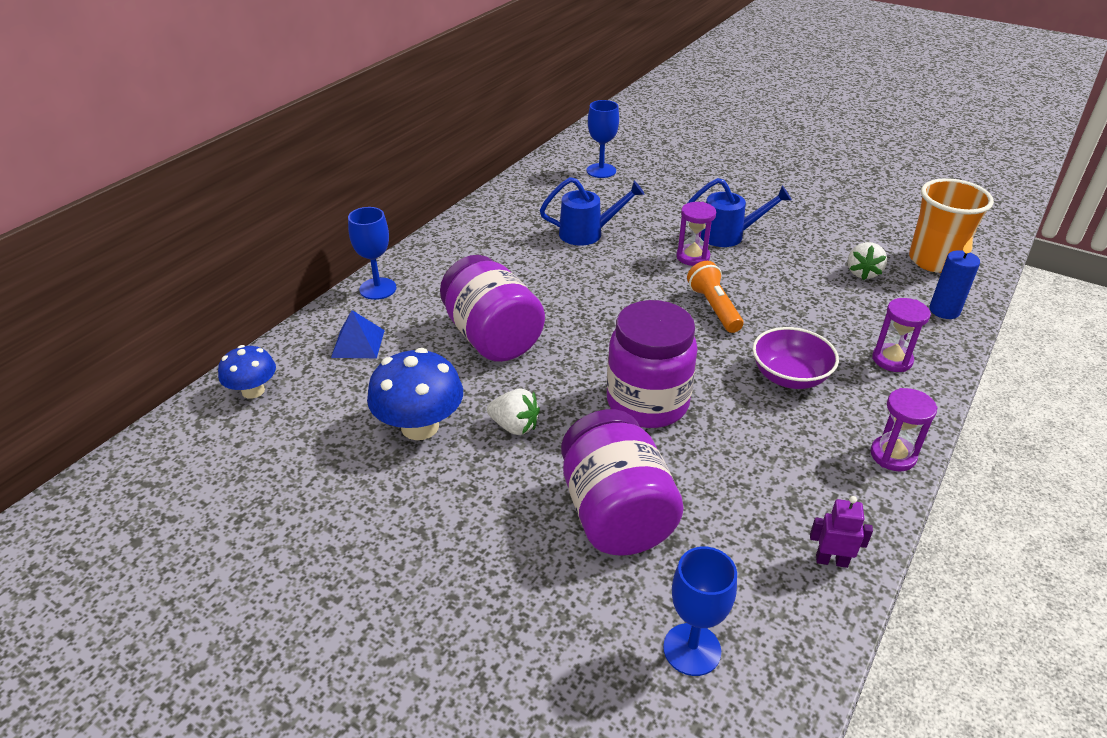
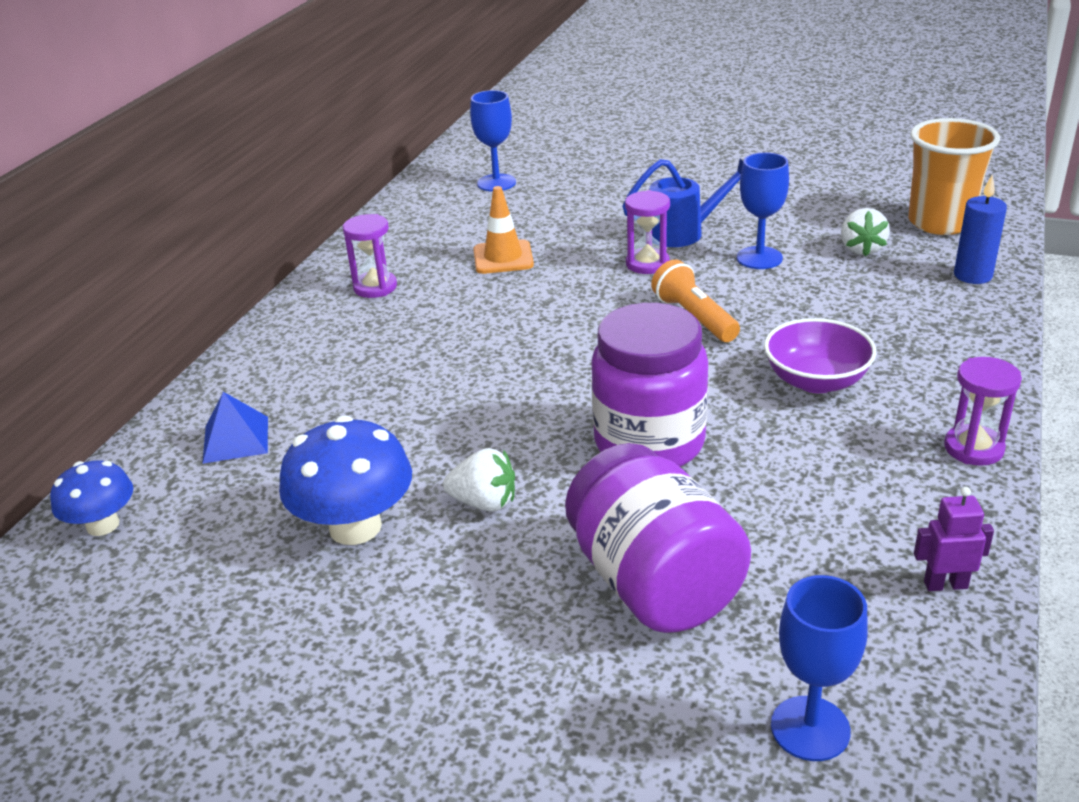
camera: 10 degrees left, 5 degrees down
blue goblet [348,207,397,300] -> blue goblet moved to [737,152,789,269]
purple jar [440,255,545,362] -> none
blue watering can [540,177,645,246] -> orange traffic cone [473,186,534,274]
purple hourglass [872,298,931,372] -> purple hourglass moved to [343,214,397,298]

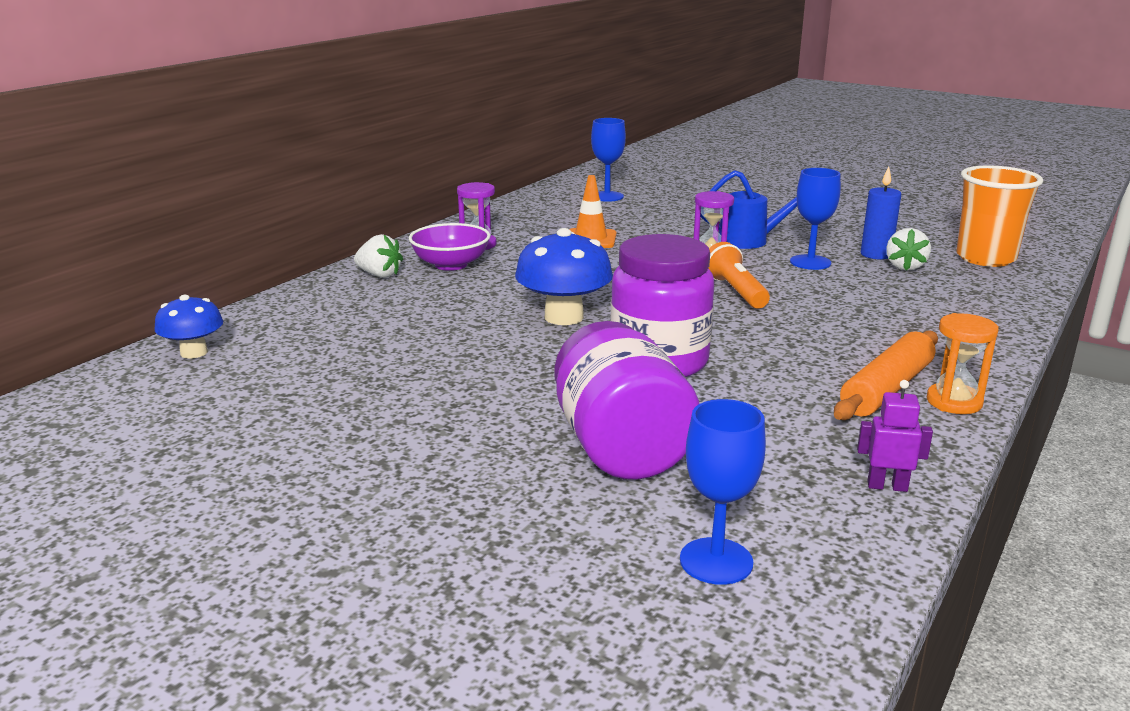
camera: 10 degrees right, 10 degrees down
blue pyramid [202,392,268,464] -> none
blue mushroom [279,416,412,545] -> blue mushroom moved to [515,228,613,325]
white strawberry [443,448,515,512] -> white strawberry moved to [354,234,403,278]
purple bowl [764,318,876,393] -> purple bowl moved to [409,223,490,271]
purple hourglass [944,357,1022,466] -> orange hourglass [927,313,999,414]
blue candle [954,175,1007,284] -> blue candle moved to [861,166,901,259]
none -> orange rolling pin [834,331,938,420]

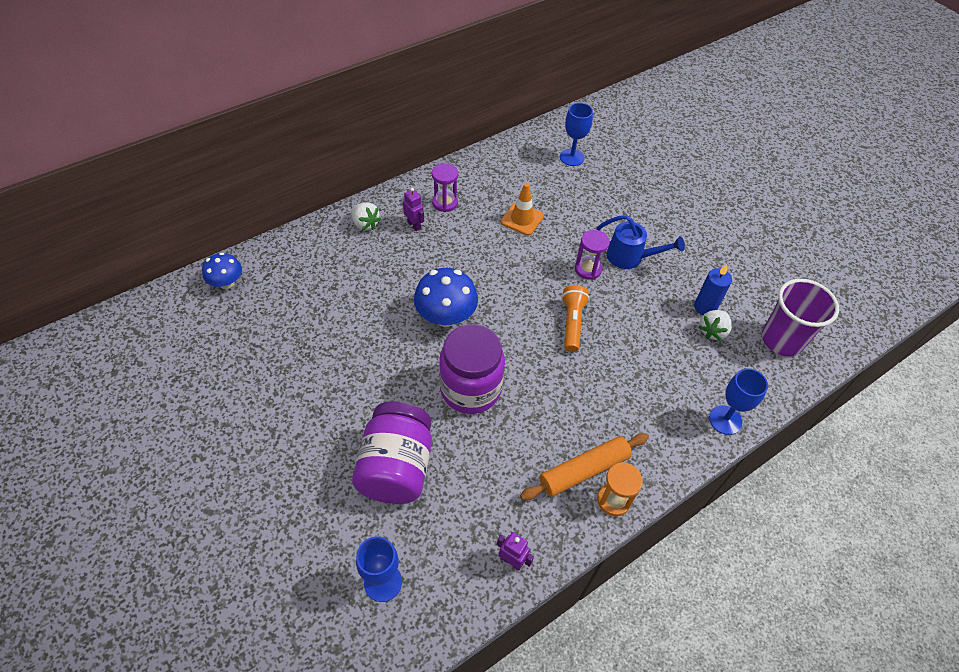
camera: 20 degrees right, 30 degrees up
purple bowl [409,223,490,271] -> purple robot [403,188,424,231]
blue goblet [790,168,841,270] -> blue goblet moved to [709,368,768,435]
orange cup [956,165,1043,267] -> purple cup [762,279,839,356]

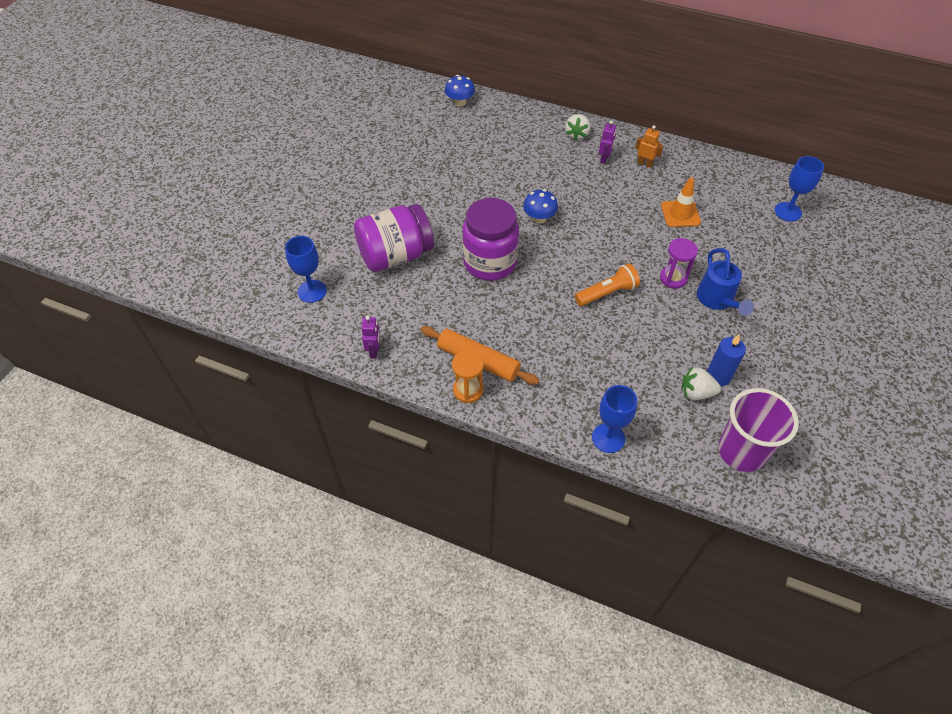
camera: 60 degrees right, 0 degrees up
blue mushroom [414,268,478,327] -> blue mushroom [523,189,558,224], size x0.62
purple hourglass [432,163,458,212] -> orange robot [635,125,664,168]

